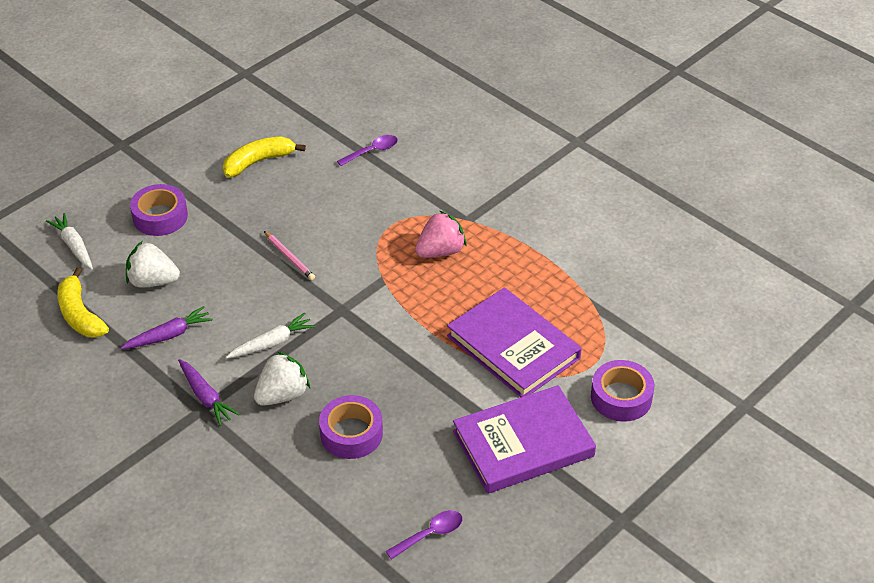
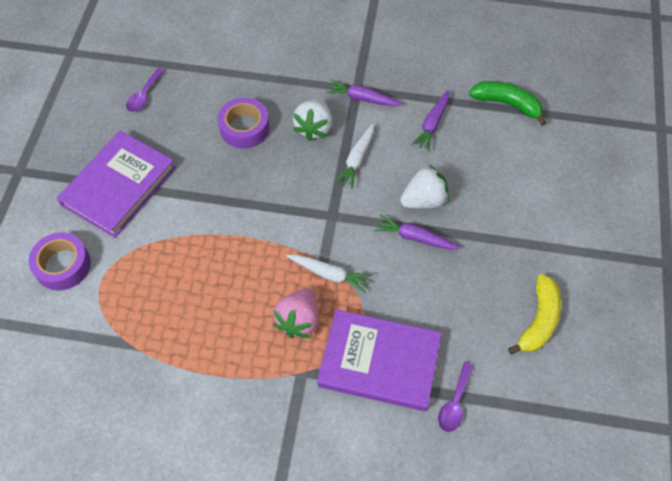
camera: 145 degrees right, 15 degrees up
white carrot [46,213,93,269] -> white carrot moved to [286,254,372,293]
yellow banana [57,268,109,337] -> green banana [469,81,547,126]
white strawberry [126,241,180,288] -> white strawberry moved to [400,165,450,209]
purple tape [130,184,188,236] -> none
pink pencil [264,231,315,280] -> purple carrot [374,215,460,249]
purple book [447,287,582,397] -> purple book moved to [317,309,442,411]

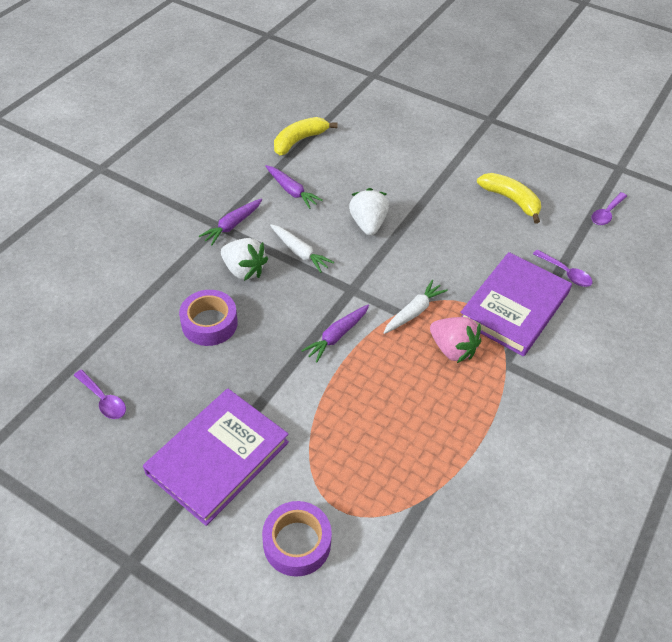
camera: 70 degrees left, 10 degrees down
purple book [57,131,176,238] -> purple book turned 75 degrees clockwise [143,389,289,526]
purple carrot [374,215,460,249] -> purple carrot moved to [301,304,369,363]
green banana [469,81,547,126] -> yellow banana [274,117,337,155]
none -> purple spoon [591,192,627,225]

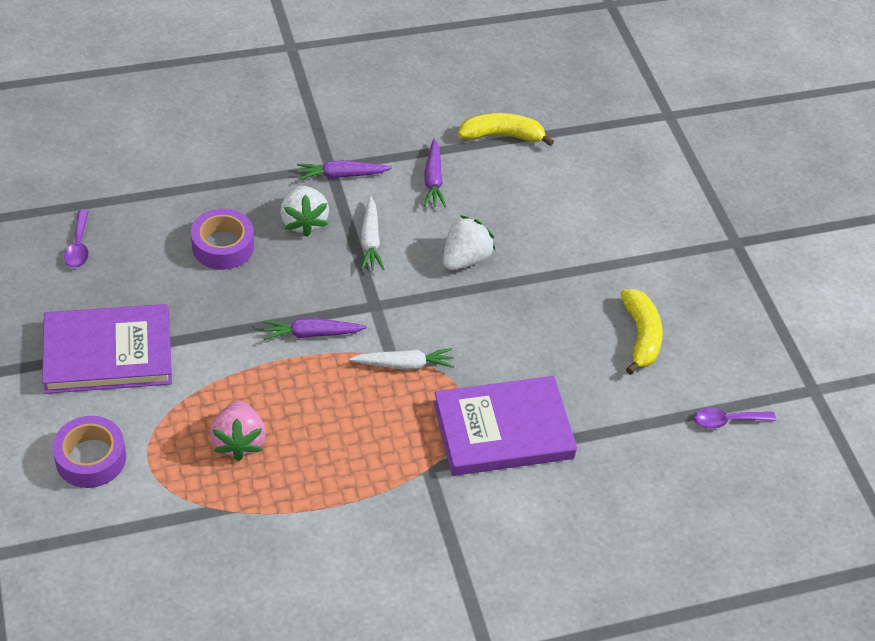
camera: 40 degrees right, 0 degrees up
pink strawberry [430,317,481,363] -> pink strawberry moved to [210,401,266,461]
purple spoon [533,249,593,287] -> none

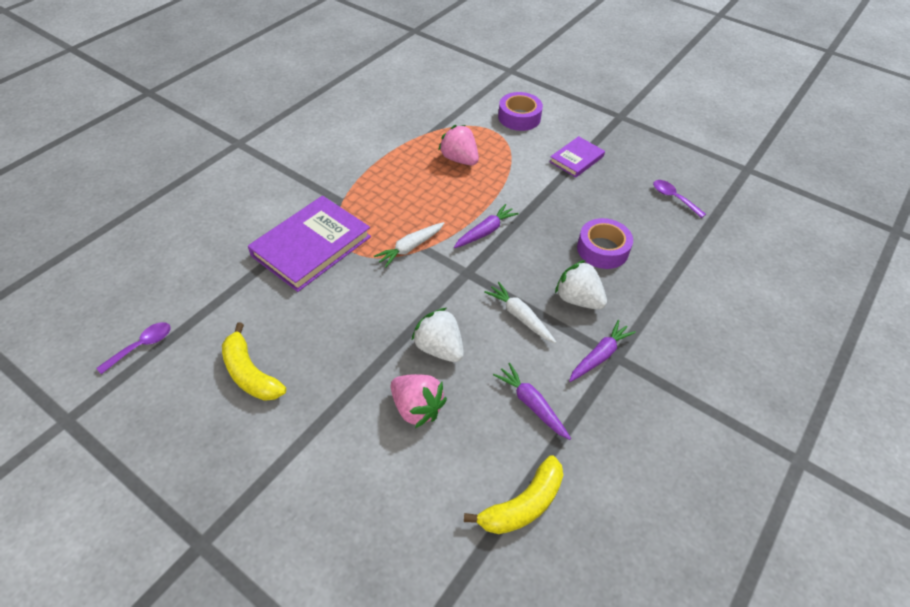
camera: 145 degrees right, 0 degrees up
purple book [42,304,172,394] -> purple book [549,136,605,177], size x0.55
white strawberry [443,215,495,270] -> white strawberry turned 135 degrees clockwise [411,308,464,362]
none -> pink strawberry [390,374,447,428]

